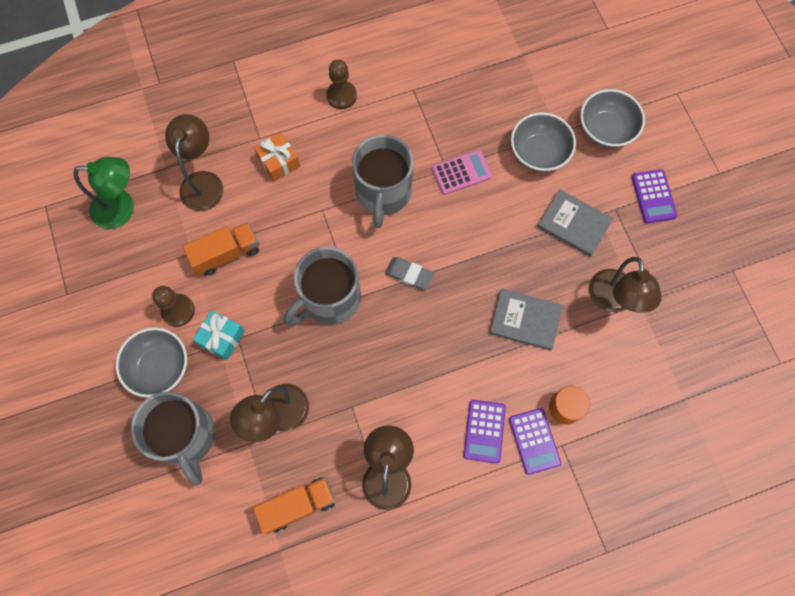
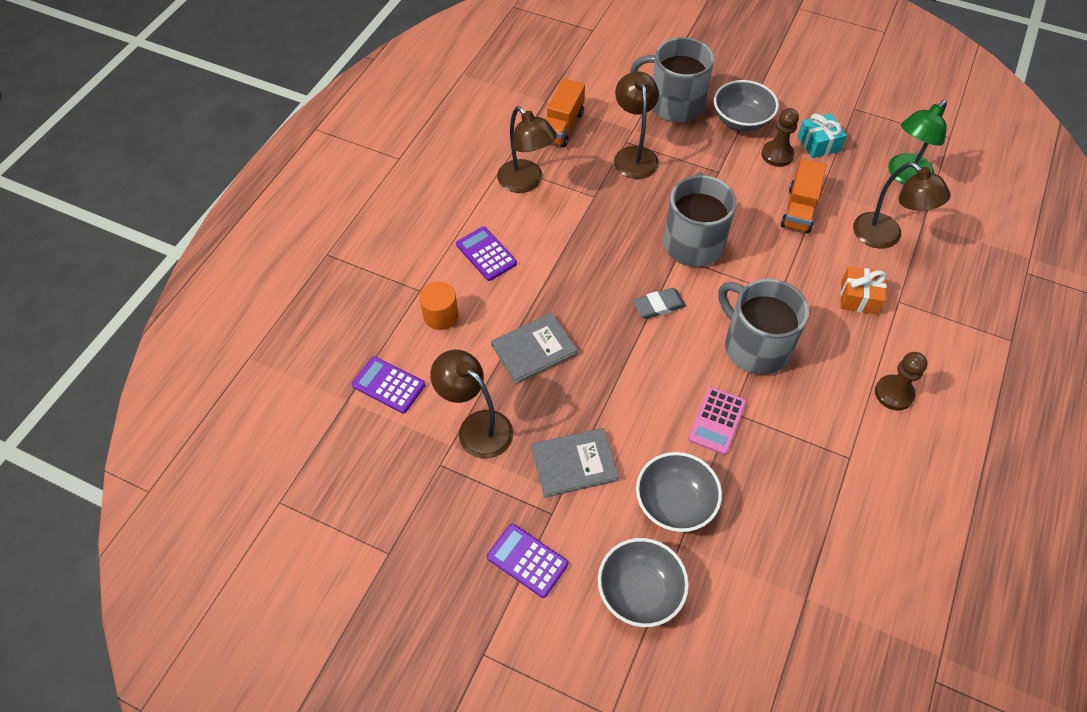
camera: 135 degrees right, 15 degrees down
turquoise gift [193,310,245,360] -> turquoise gift moved to [798,113,847,158]
purple calculator [509,408,561,475] -> purple calculator moved to [352,356,425,413]

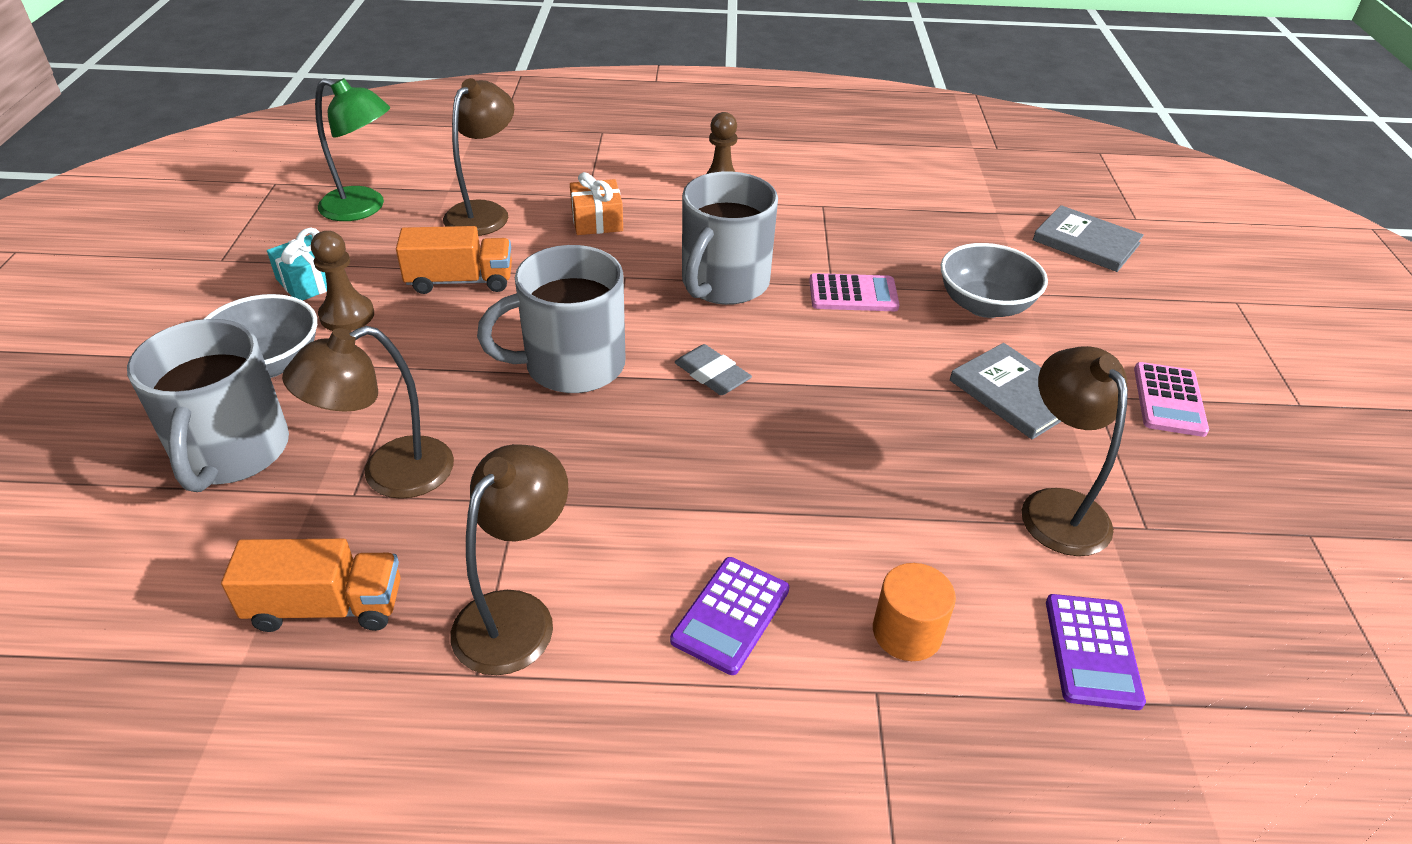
camera: 115 degrees left, 15 degrees down
brown lamp [430,350,513,459] -> brown lamp turned 150 degrees clockwise [1021,346,1128,556]
purple calculator [487,524,568,598] -> pink calculator [1134,362,1209,437]
grey book [491,313,578,384] -> grey book moved to [1033,205,1144,272]
grey bowl [598,538,689,627] -> none

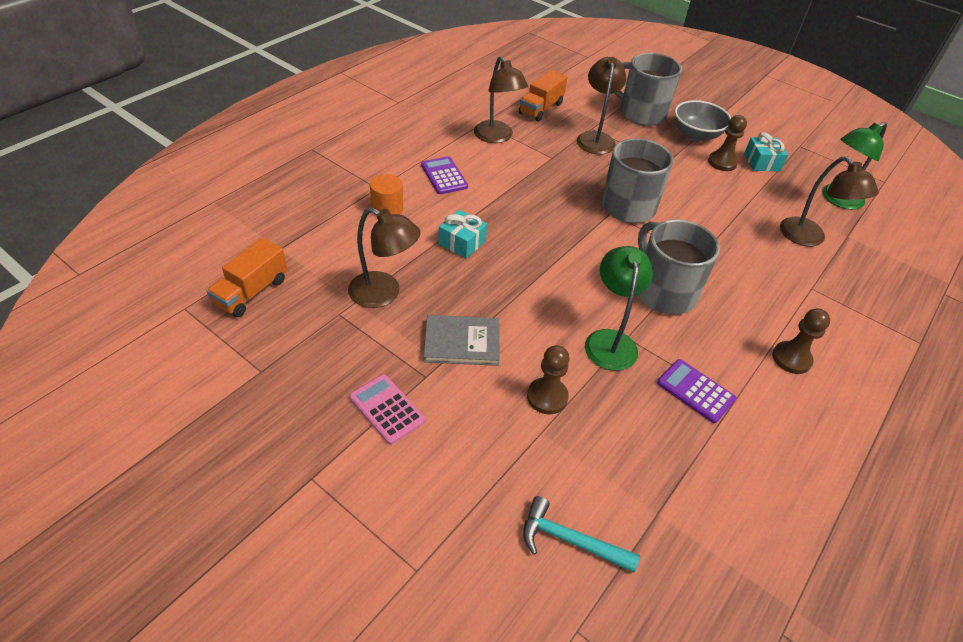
camera: 125 degrees right, 5 degrees up
orange truck [396,226,512,294] -> orange truck moved to [207,238,287,317]
orange gift [570,172,623,235] -> none
grey eraser [675,344,752,395] -> none
pink calculator [809,273,900,311] -> green lamp [585,246,653,371]
grey bowl [941,243,1048,318] -> brown pawn [527,345,570,414]
grey book [1033,205,1144,272] -> turquoise hammer [523,496,640,572]
purple calculator [1046,594,1146,710] -> purple calculator moved to [657,359,736,423]
none -> turquoise gift [438,209,487,259]

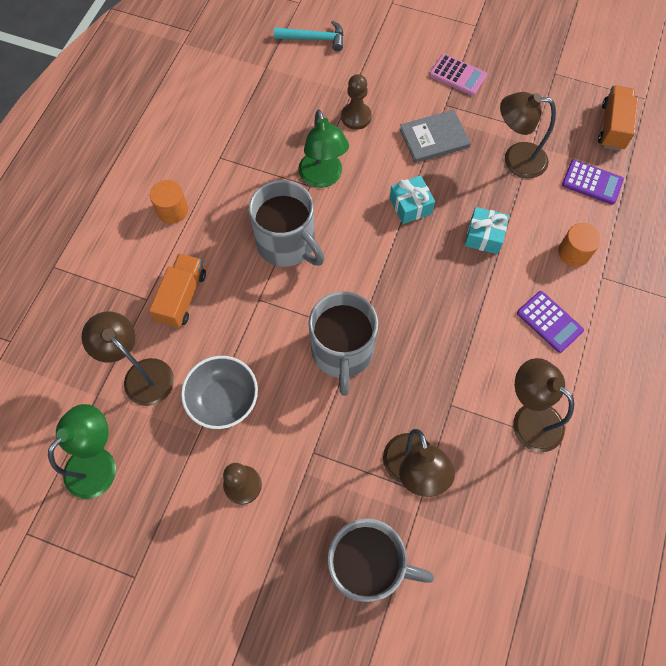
camera: 165 degrees right, 20 degrees up
orange truck [519,70,568,122] -> orange truck moved to [149,253,206,328]
purple calculator [657,359,736,423] -> purple calculator moved to [562,160,624,205]
grey bowl [675,100,731,141] -> grey bowl moved to [181,356,258,429]
turquoise gift [744,132,788,171] -> turquoise gift moved to [389,175,435,224]
brown pawn [772,308,830,374] -> orange cylinder [150,180,188,224]

